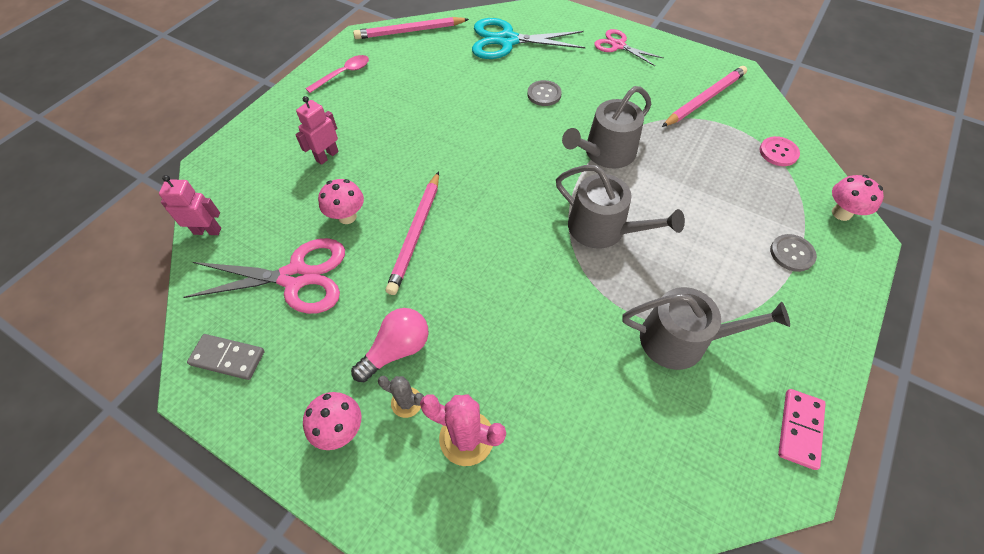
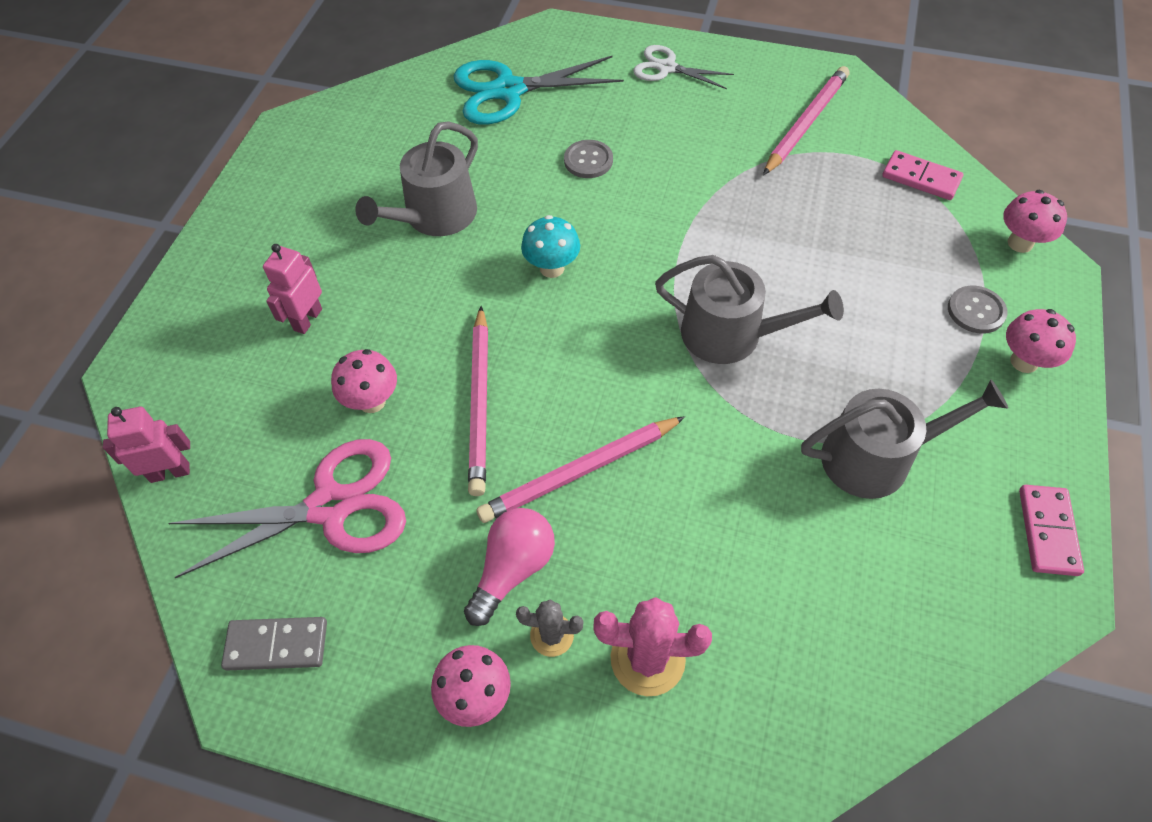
camera: 15 degrees left, 0 degrees up
pink spoon [305,55,369,93] -> none
pink pencil [353,17,469,39] -> pink pencil moved to [476,416,685,523]
grey watering can [562,86,651,169] -> grey watering can moved to [355,121,478,236]
pink scissors [594,29,663,66] -> white scissors [633,45,734,89]
pink button [760,136,800,166] -> pink domino [882,150,963,200]
none -> turquoise mushroom [521,215,580,278]
none -> pink mushroom [1006,309,1076,373]

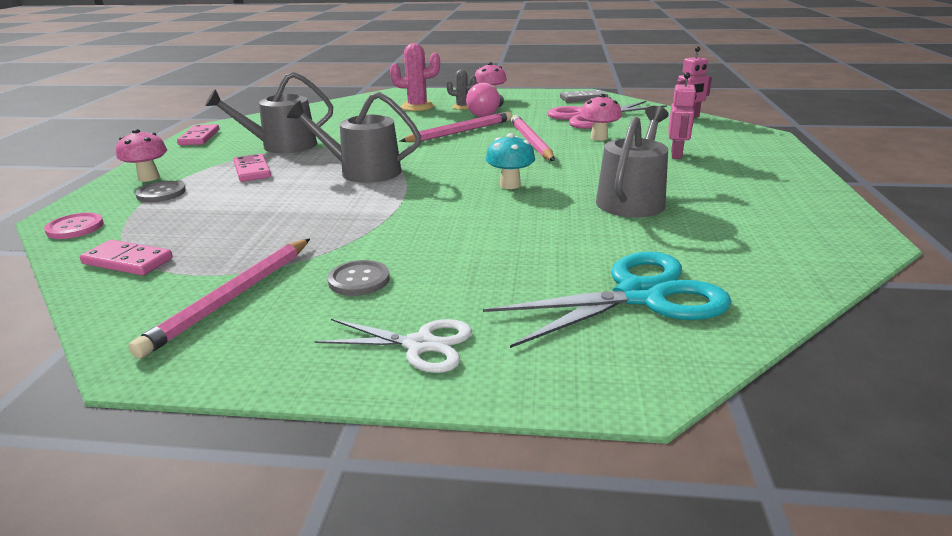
camera: 170 degrees right, 30 degrees down
grey button [564,140,613,178] -> grey button moved to [327,260,390,296]
pink mushroom [1003,190,1067,253] -> pink button [44,213,104,239]
none -> pink domino [233,154,271,182]

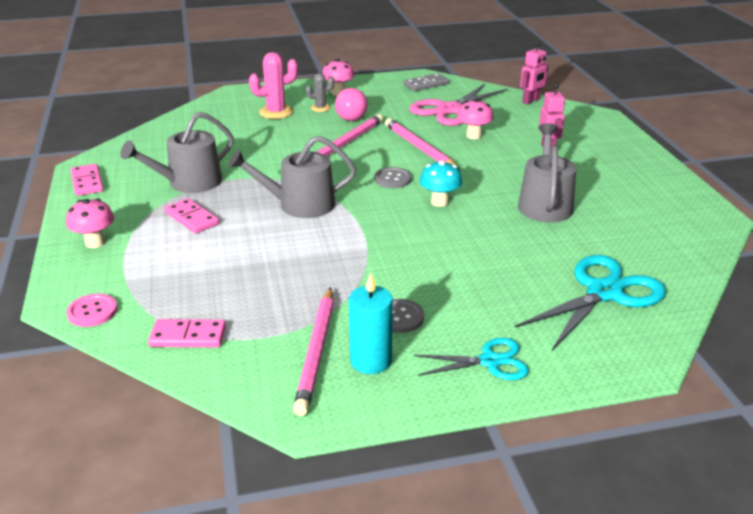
camera: 20 degrees left, 5 degrees up
grey button [135,181,185,202] -> grey button moved to [375,167,412,188]
white scissors [315,319,472,373] -> turquoise scissors [414,338,529,380]
none -> turquoise candle [349,273,393,374]

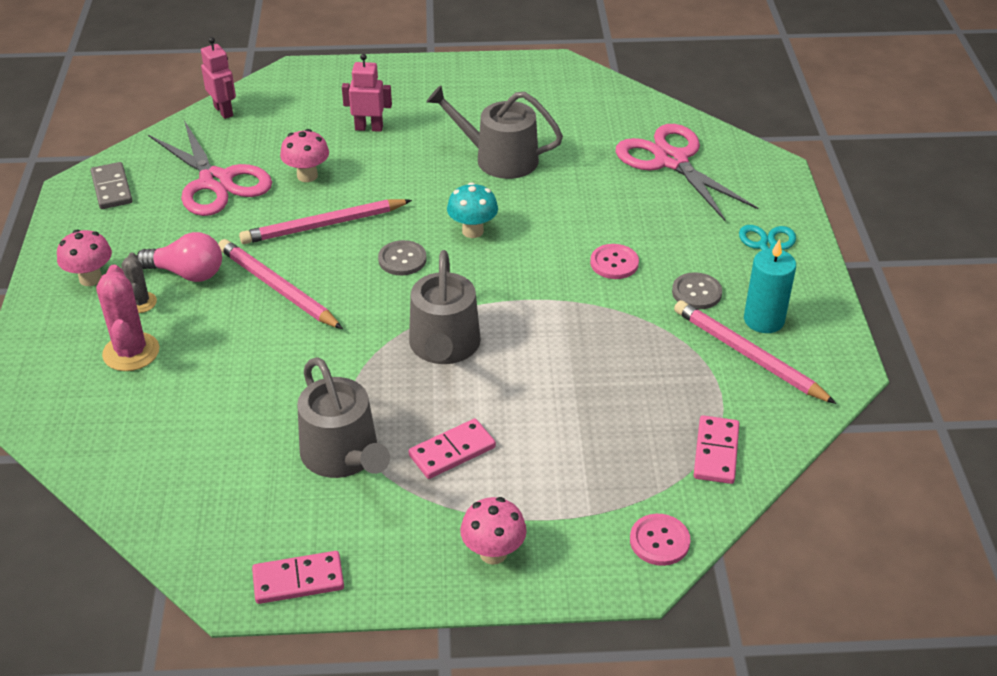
camera: 80 degrees left, 10 degrees up
pink pencil [293,287,334,416] -> pink pencil turned 150 degrees counterclockwise [674,300,836,404]
turquoise scissors [515,255,666,350] -> pink scissors [616,124,758,221]
none -> pink button [590,244,639,279]

